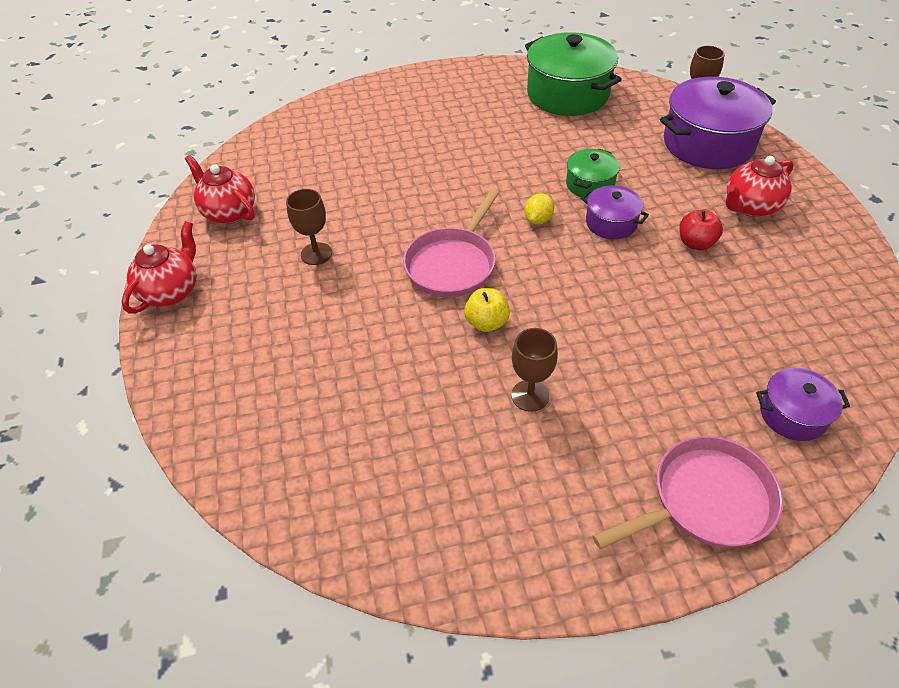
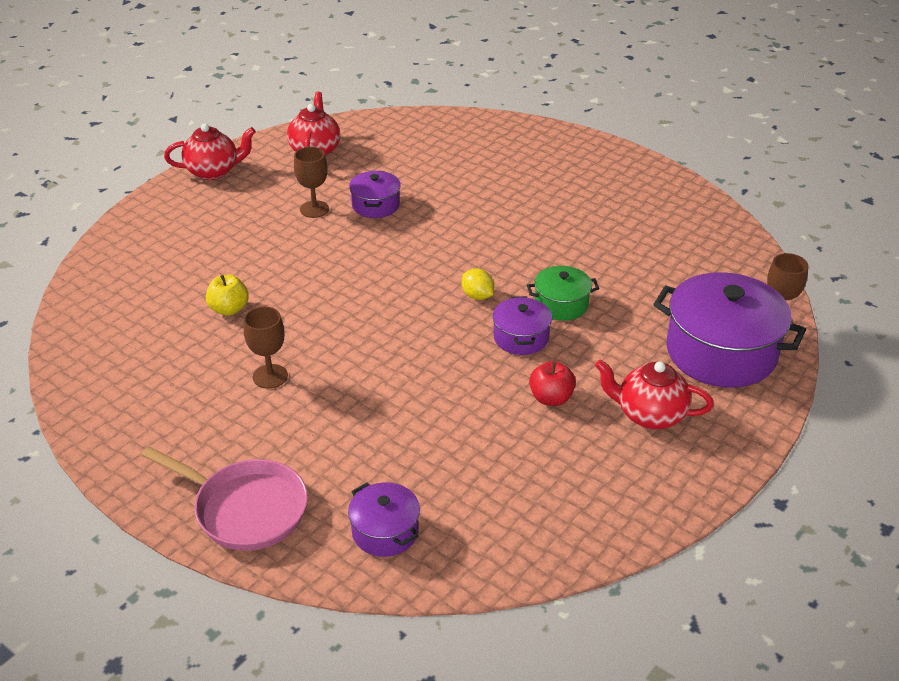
camera: 50 degrees right, 10 degrees down
pink pan [403,189,499,297] -> none
yellow apple [464,288,510,332] -> yellow apple moved to [206,274,249,316]
yellow lemon [524,193,554,225] -> yellow lemon turned 60 degrees clockwise [462,269,494,300]
green pot [525,32,622,116] -> none
none -> purple pot [349,171,401,218]

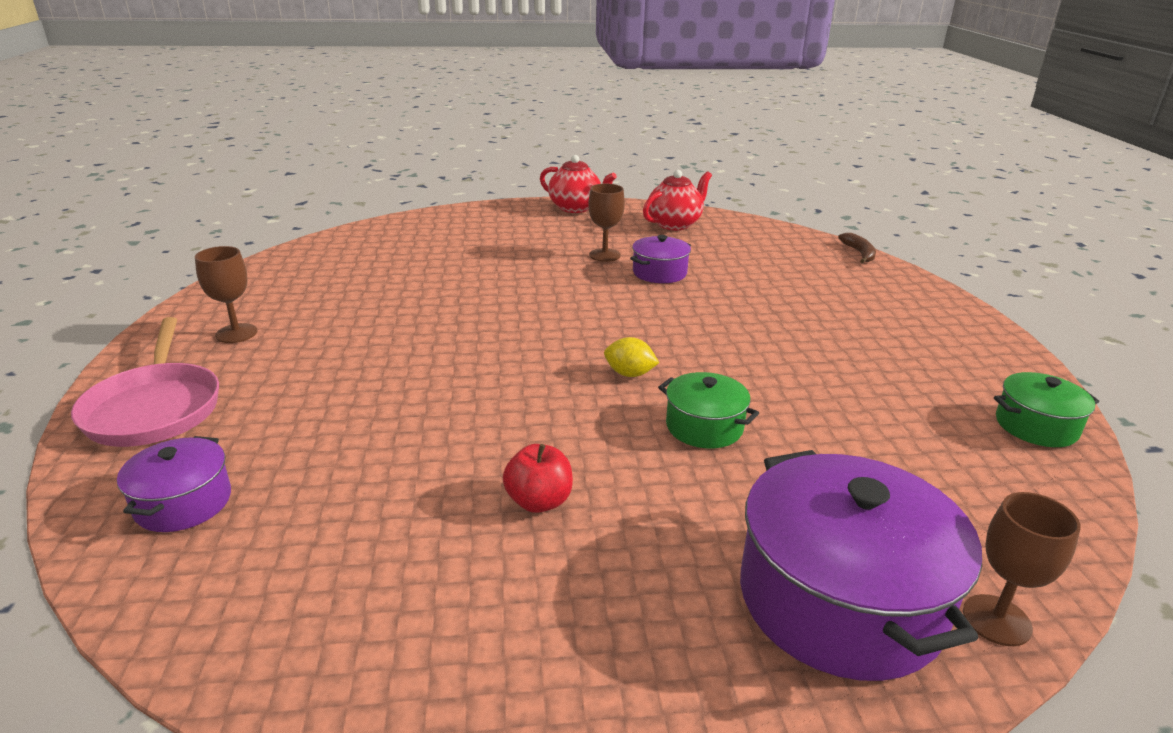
camera: 45 degrees right, 10 degrees down
yellow apple [206,274,249,316] -> none
brown goblet [243,306,288,389] -> brown goblet moved to [195,246,258,343]
yellow lemon [462,269,494,300] -> yellow lemon turned 75 degrees counterclockwise [604,337,659,377]
purple pot [492,296,552,355] -> none
red teapot [595,359,714,429] -> none
none -> brown banana [838,233,876,263]
none -> green pot [994,372,1099,447]

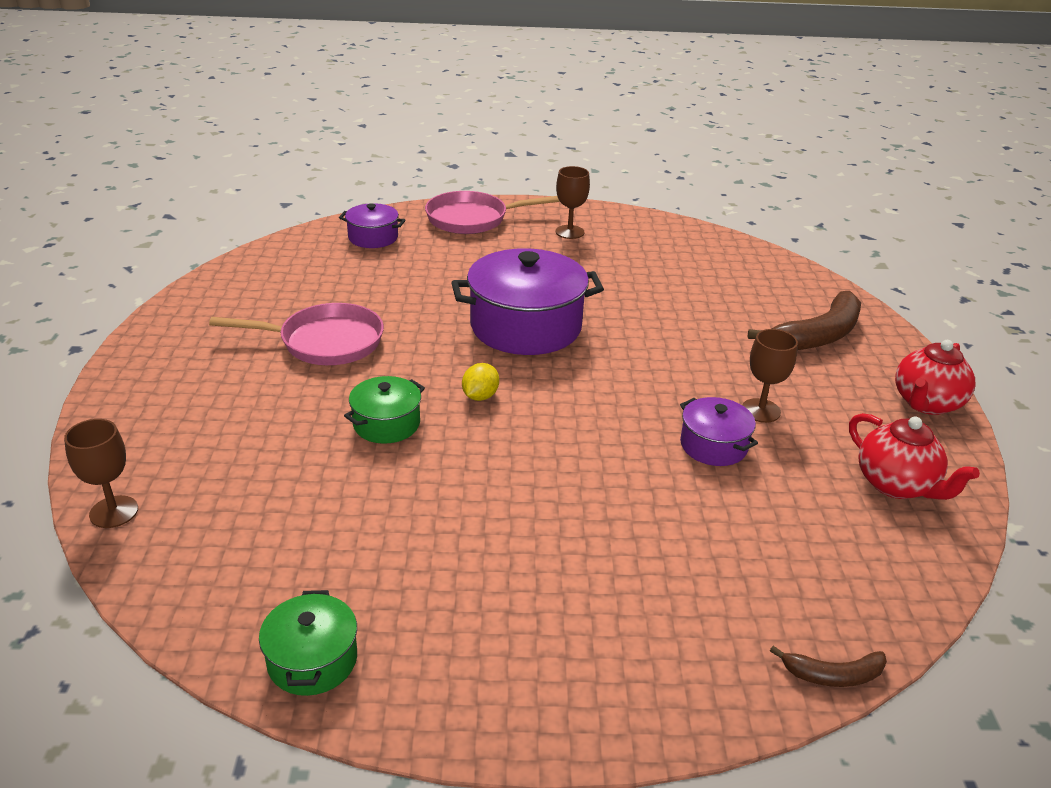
camera: 95 degrees right, 5 degrees up
red apple [503,444,573,513] -> pink pan [209,303,384,365]
purple pot [740,450,982,681] -> purple pot moved to [451,248,604,355]
none -> brown banana [748,291,861,350]

